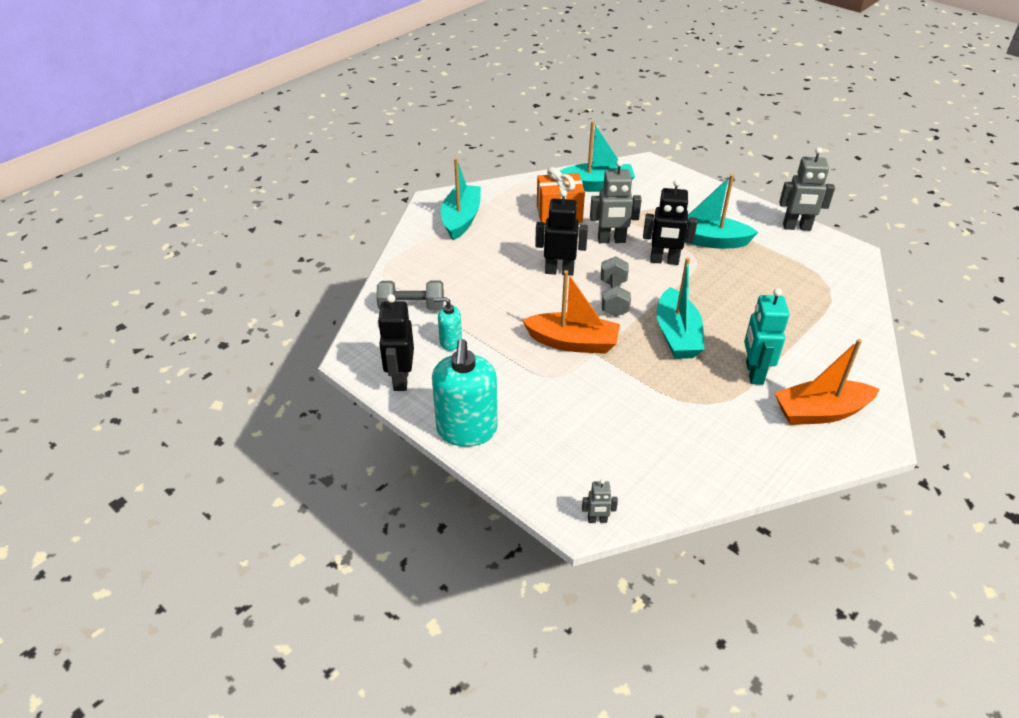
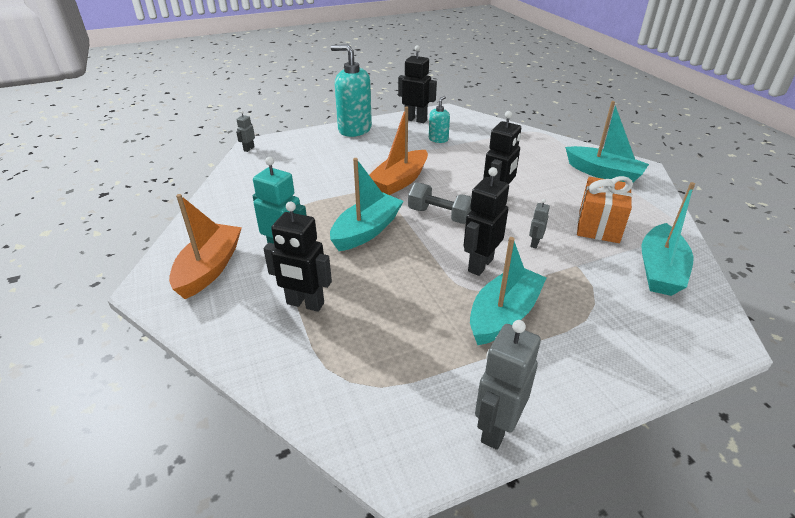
camera: 115 degrees right, 5 degrees down
grey dumbbell [376,280,444,310] -> none
grey robot [590,160,642,243] -> grey robot [529,199,550,248], size x0.50
turquoise boat [657,257,704,359] -> turquoise boat turned 105 degrees clockwise [330,158,404,251]
none -> black robot [263,201,332,312]

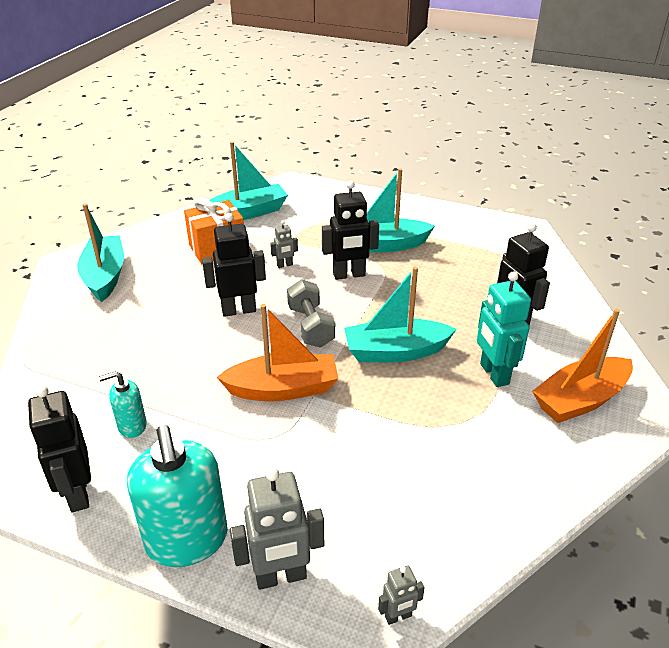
camera: 135 degrees left, 0 degrees up
grey robot [475,320,541,450] -> grey robot moved to [230,467,324,590]

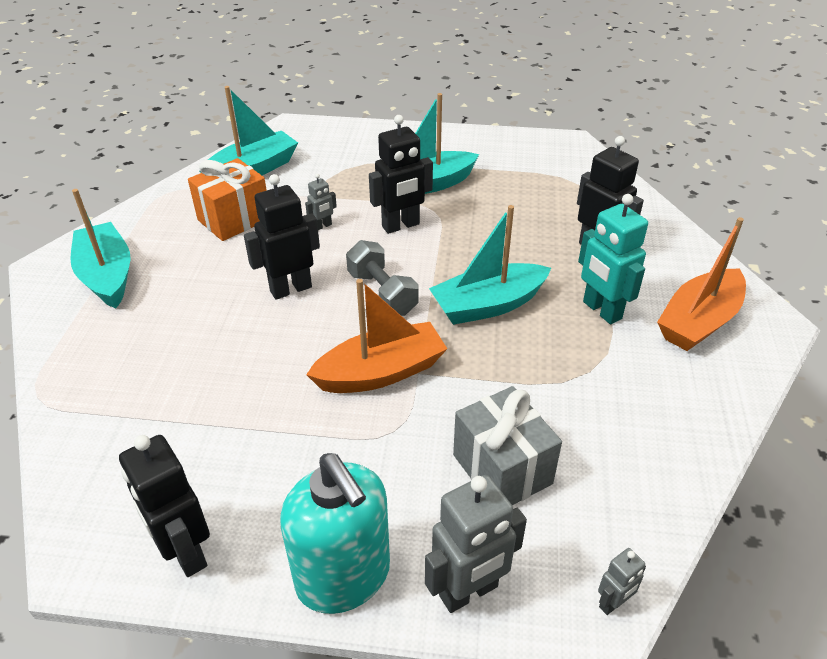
camera: 15 degrees left, 5 degrees up
turquoise soap dispenser [99,371,147,438] -> none
none -> grey gift [453,386,562,505]

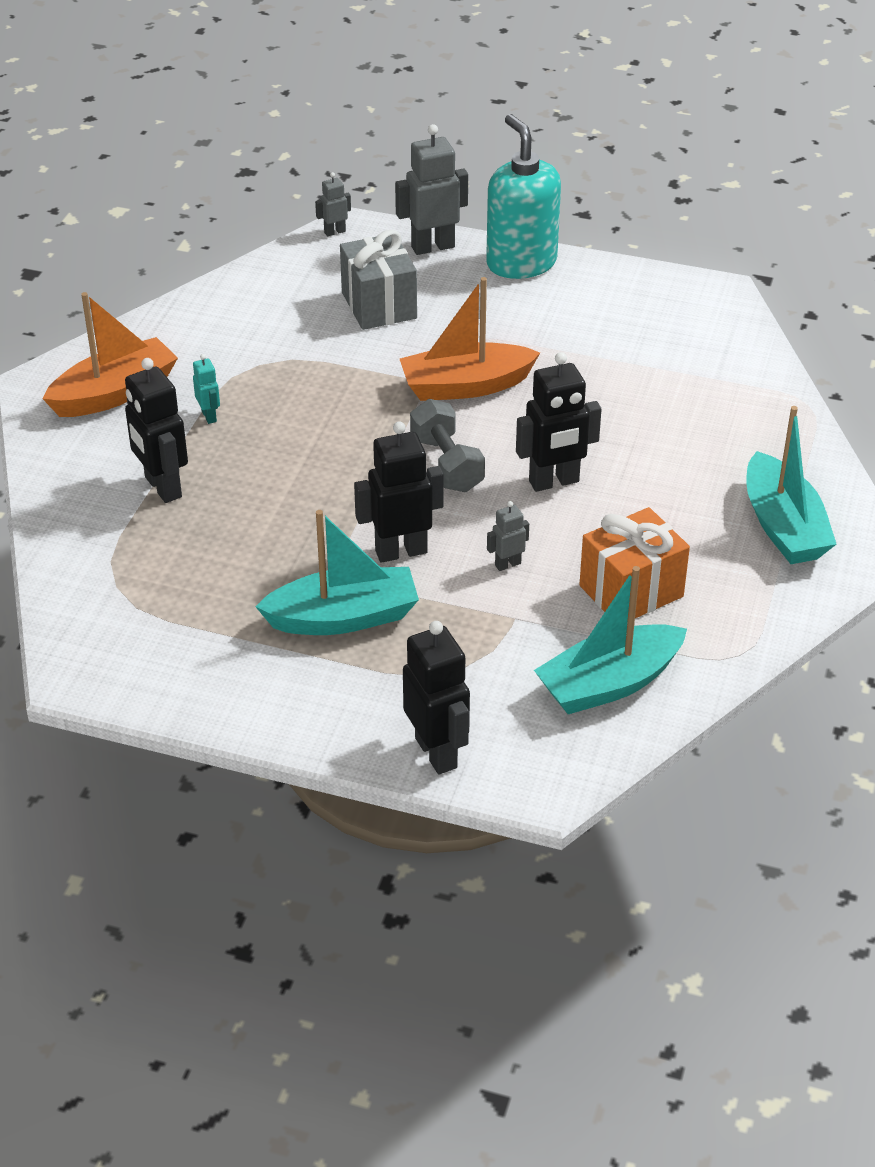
camera: 170 degrees left, 0 degrees up
black robot [119,435,210,577] -> black robot moved to [403,621,470,774]
turquoise boat [429,205,551,325] -> none
turquoise robot [578,194,648,324] -> turquoise robot [193,354,220,424], size x0.50

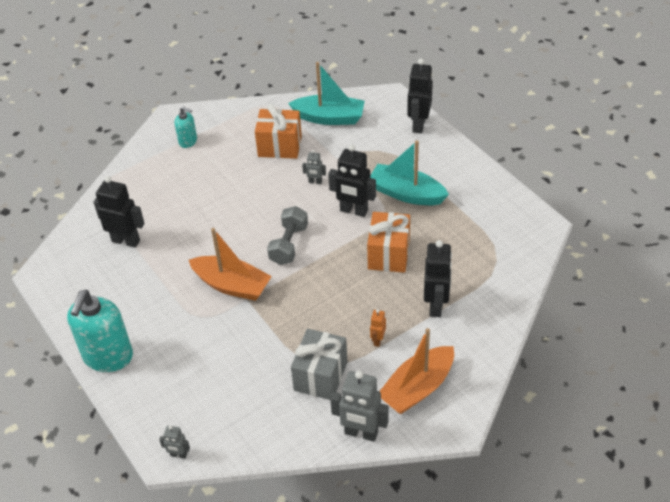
camera: 140 degrees left, 5 degrees up
orange boat [43,292,178,417] -> orange boat turned 45 degrees counterclockwise [379,328,454,414]
turquoise robot [193,354,220,424] -> orange robot [370,309,386,347]
grey gift [340,230,417,330] -> grey gift moved to [291,329,347,400]
grey robot [395,124,468,255] -> grey robot moved to [330,371,389,442]
black robot [516,352,601,492] -> black robot moved to [94,176,145,248]
turquoise boat [746,406,836,564] -> turquoise soap dispenser [174,107,197,148]
none -> orange gift [367,212,410,273]

